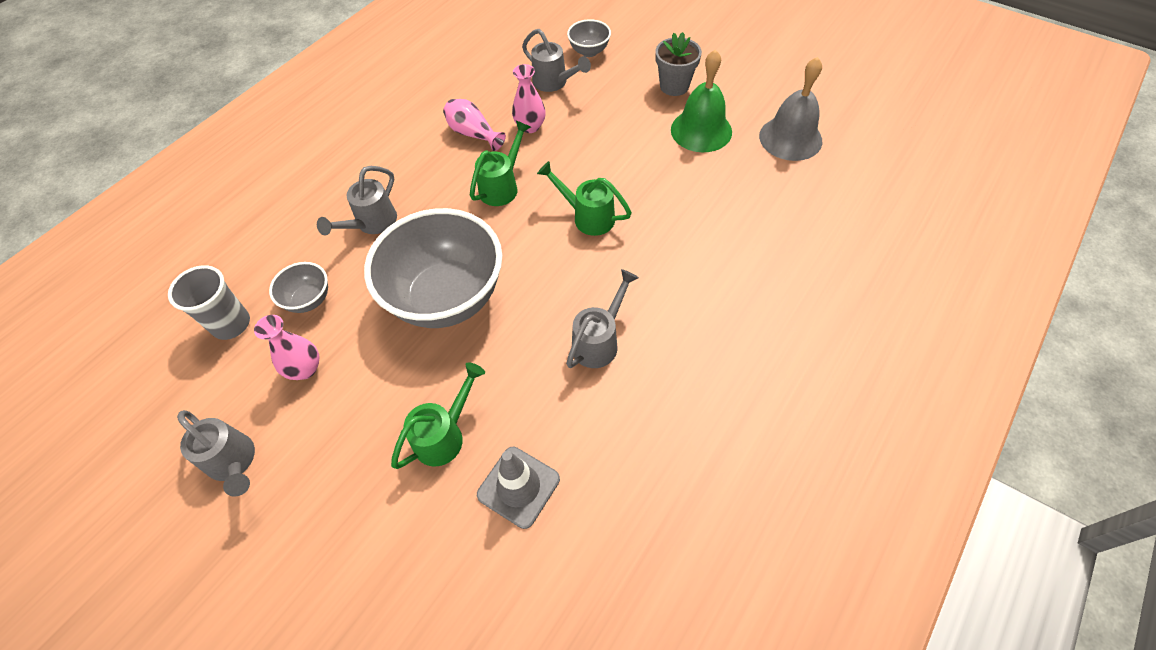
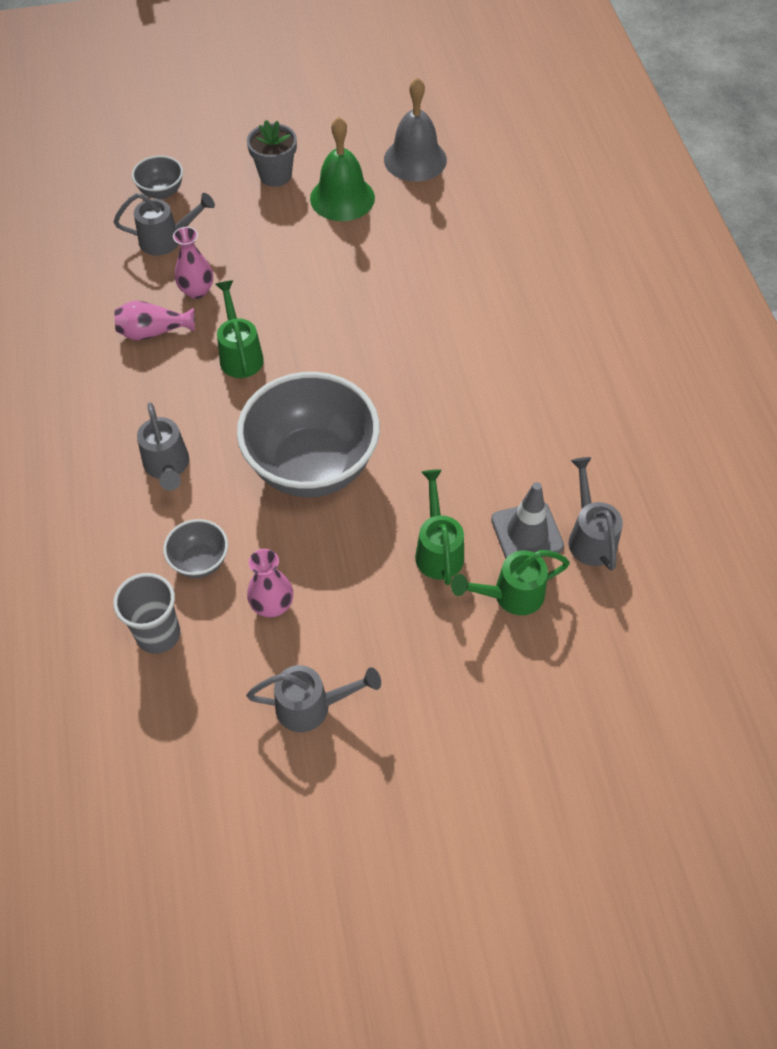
camera: 50 degrees left, 0 degrees up
green watering can [537,161,632,236] -> green watering can moved to [451,550,570,615]
grey watering can [566,269,639,368] -> grey watering can moved to [569,457,623,571]

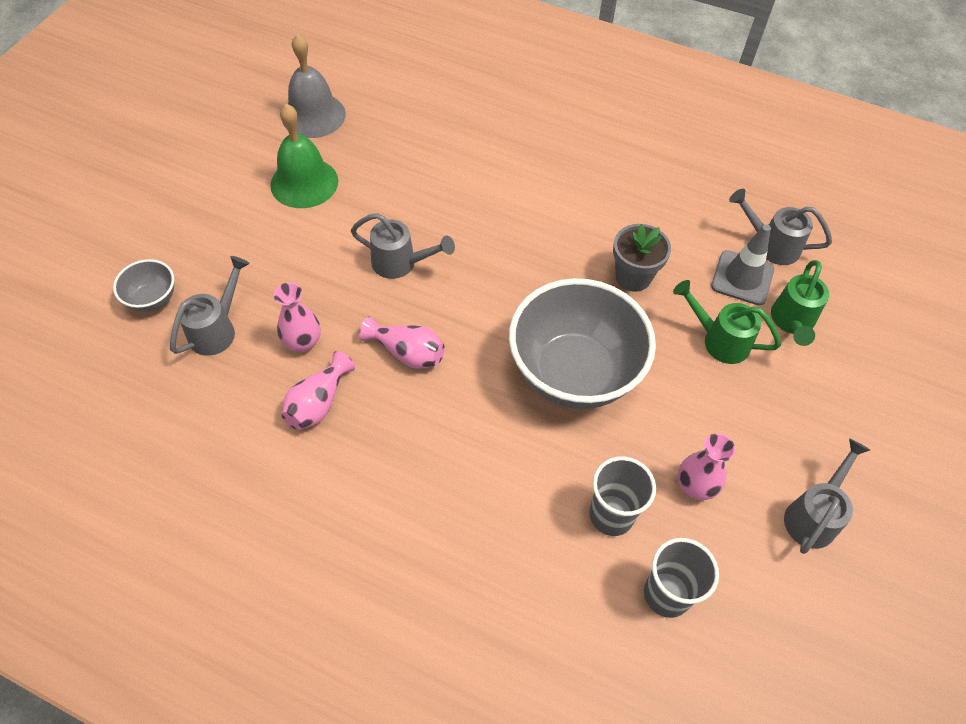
camera: 55 degrees left, 0 degrees up
grey watering can [137,402,189,491] -> grey watering can moved to [351,213,455,279]
grey bowl [163,519,228,578] -> grey cup [589,456,656,536]
green watering can [215,280,264,378] -> pink vase [359,316,445,369]
grey flower pot [247,120,297,187] -> grey flower pot moved to [613,224,671,292]

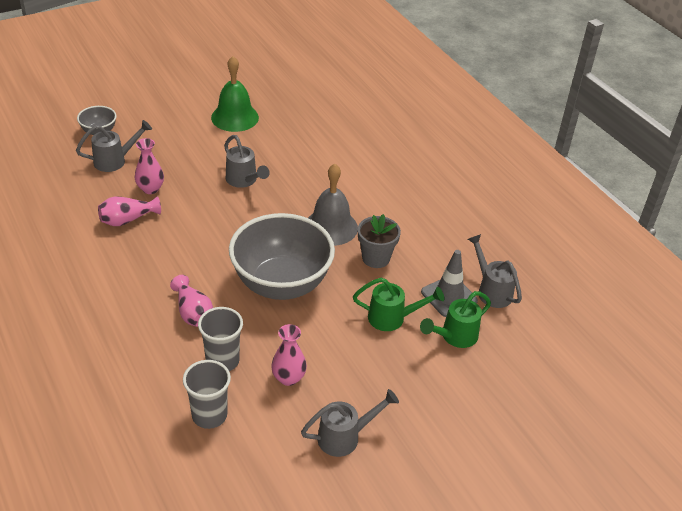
camera: 35 degrees right, 15 degrees down
grey bell [282,34,346,138] -> grey bell moved to [308,164,358,246]
pink vase [359,316,445,369] -> pink vase moved to [170,275,213,327]
green watering can [673,280,781,364] -> green watering can turned 120 degrees clockwise [353,278,444,331]

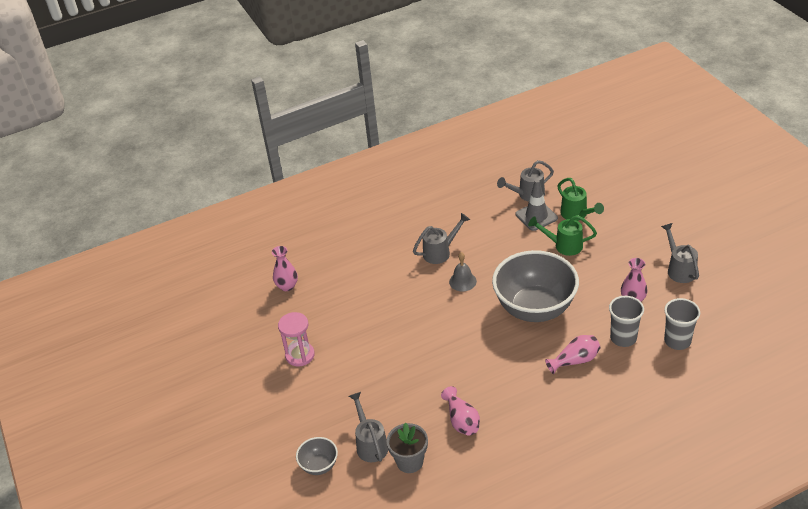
camera: 80 degrees left, 0 degrees up
pink vase [135,138,164,194] -> pink vase moved to [272,246,298,291]
green bell [211,56,259,132] -> pink hourglass [278,312,315,367]
grey watering can [224,135,270,188] -> grey watering can moved to [413,213,470,264]
grey bell [308,164,358,246] -> grey bell [449,252,477,291], size x0.60
green watering can [353,278,444,331] -> green watering can turned 90 degrees counterclockwise [528,215,597,256]
grey flower pot [358,214,401,268] -> grey flower pot moved to [387,422,428,473]

